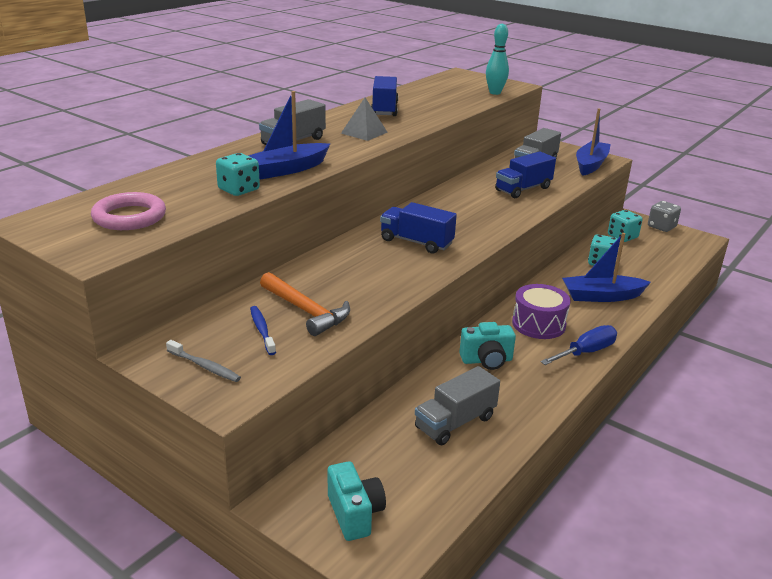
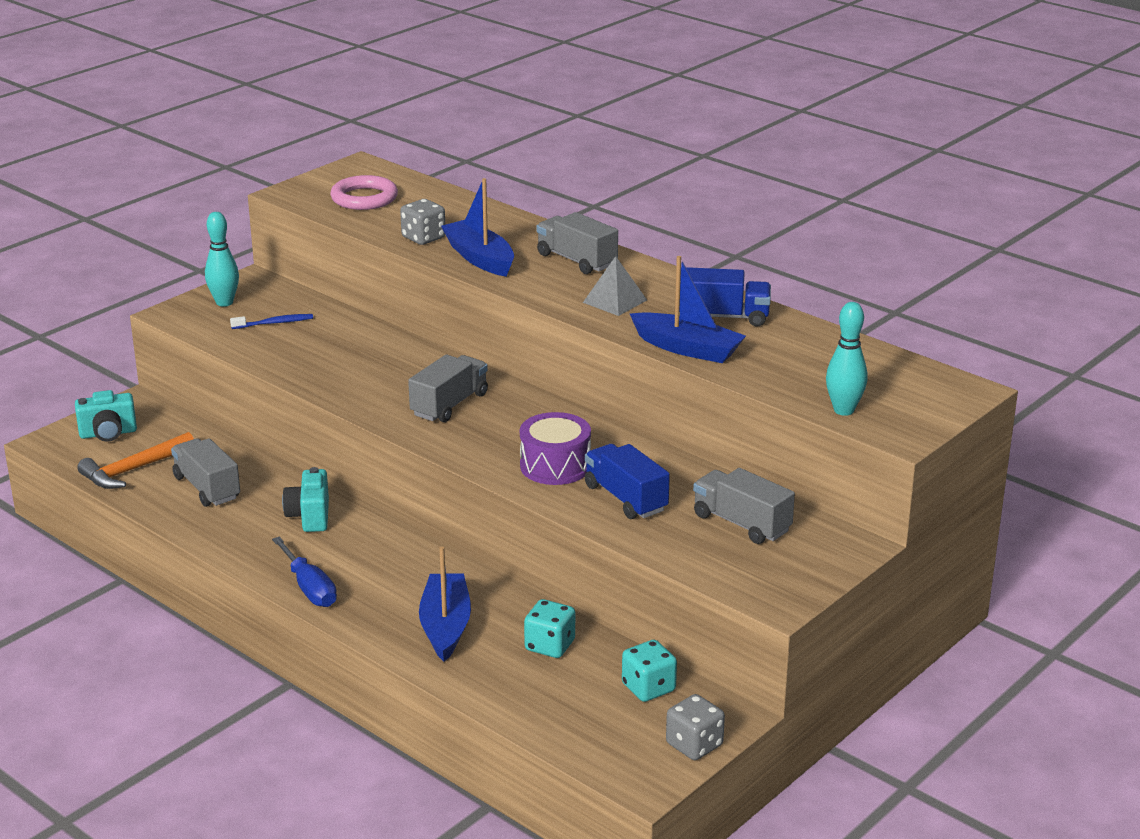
camera: 95 degrees right, 0 degrees up
grey toothbrush [166,340,241,382] -> turquoise bowling pin [205,212,239,307]
turquoise dice [216,153,260,196] -> grey dice [400,199,445,245]
orange hammer [260,272,350,336] -> orange hammer moved to [77,432,194,489]
blue truck [380,202,457,254] -> grey truck [408,354,488,422]
purple drum [512,284,571,339] -> purple drum moved to [520,412,591,485]
blue boat [576,108,611,176] -> blue boat moved to [630,256,746,363]

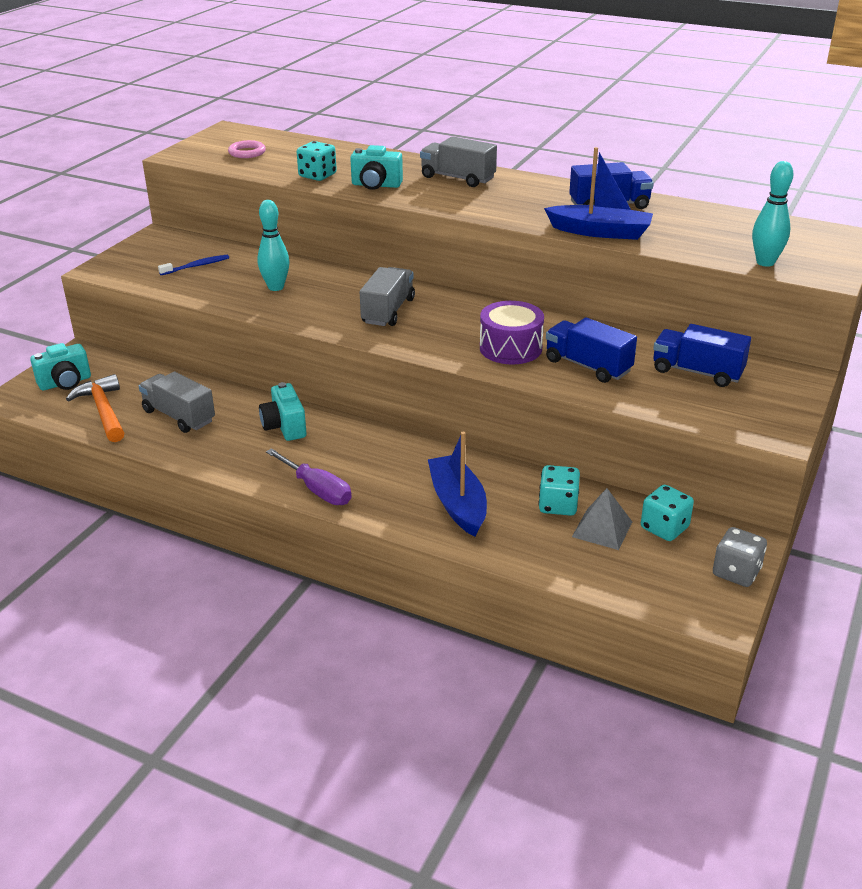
camera: 15 degrees left, 5 degrees up
orange hammer [77,432,194,489] -> orange hammer turned 120 degrees clockwise [66,374,124,442]
turquoise bowling pin [205,212,239,307] -> turquoise bowling pin moved to [257,200,290,291]
blue screwdriver [272,537,337,607] -> purple screwdriver [266,448,352,505]
pink ring [330,175,398,210] -> pink ring [228,140,266,158], size x0.64
grey dice [400,199,445,245] -> turquoise dice [297,141,337,181]
blue boat [441,178,514,277] -> turquoise camera [350,145,403,190]
grey pyramid [583,256,647,316] -> grey pyramid moved to [572,488,632,550]
grey truck [693,468,795,544] -> blue truck [653,324,751,387]

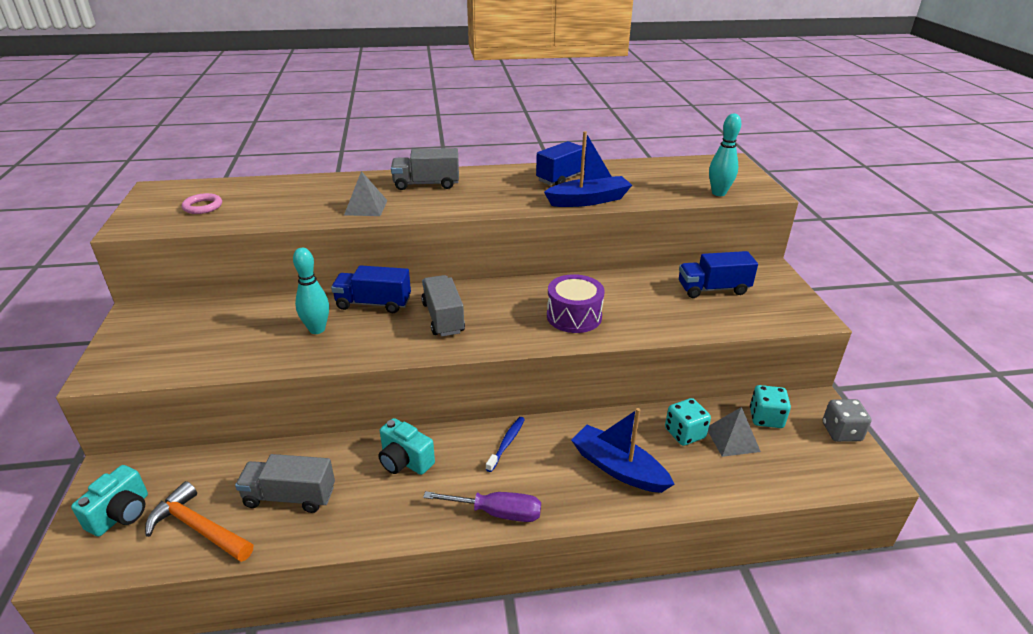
camera: 35 degrees left, 0 degrees up
blue toothbrush [158,255,229,275] -> blue toothbrush moved to [486,417,525,472]
turquoise dice [297,141,337,181] -> none
turquoise camera [350,145,403,190] -> grey pyramid [344,171,388,216]
blue truck [546,317,637,383] -> blue truck moved to [331,265,411,313]

